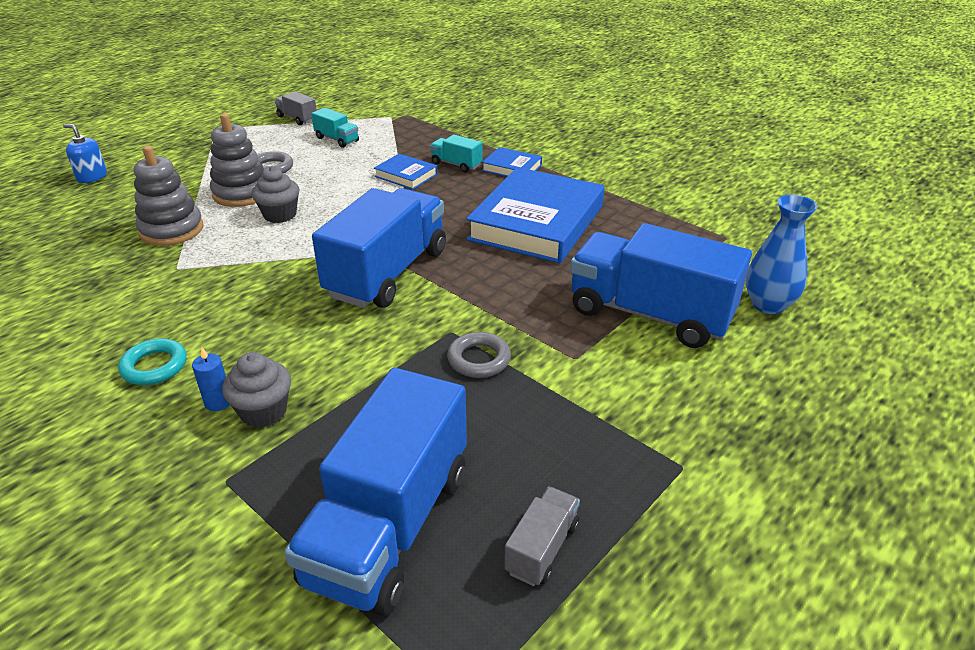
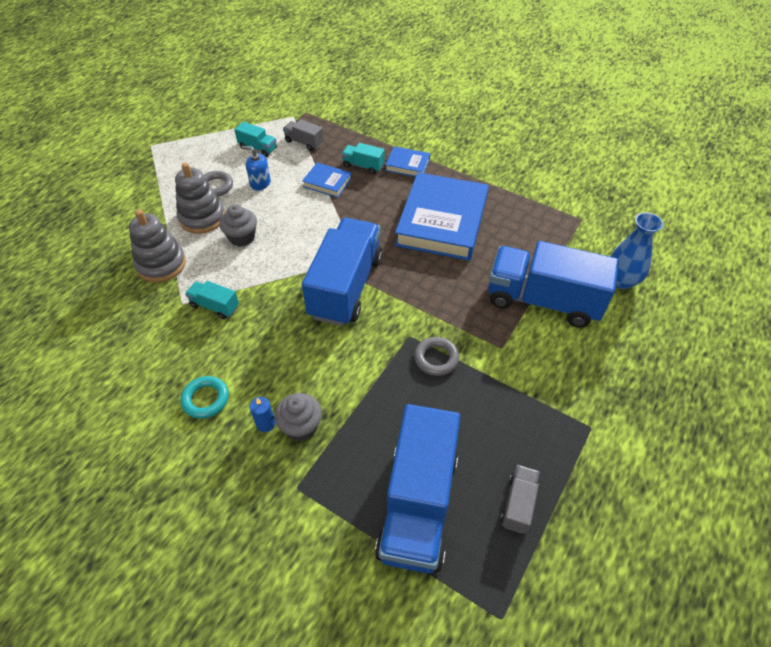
camera: 10 degrees left, 15 degrees up
blue soap dispenser [63,124,107,183] -> blue soap dispenser moved to [242,146,271,191]
grey truck [274,91,317,125] -> grey truck moved to [283,119,324,151]
none -> turquoise truck [185,281,239,319]

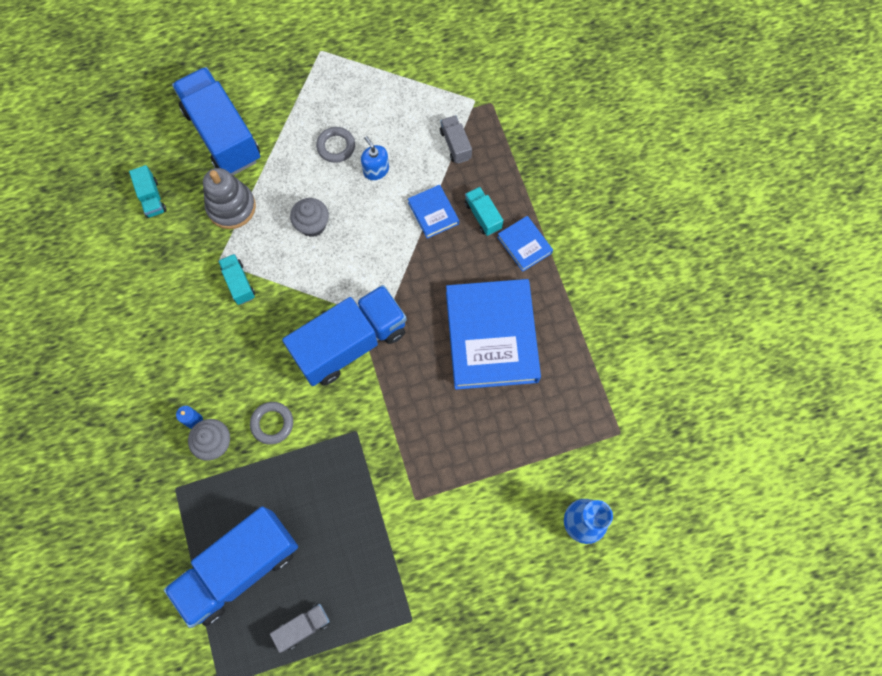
camera: 40 degrees right, 20 degrees up
grey stacking toy [175,162,225,234] -> none
turquoise ring [181,376,229,419] -> none
turquoise truck [234,121,277,157] -> turquoise truck moved to [129,165,167,218]
blue book [395,172,489,261] -> blue book turned 60 degrees counterclockwise [446,279,541,390]
grey ring [414,337,459,376] -> grey ring moved to [250,402,293,445]
blue truck [488,241,619,328] -> blue truck moved to [172,67,260,175]

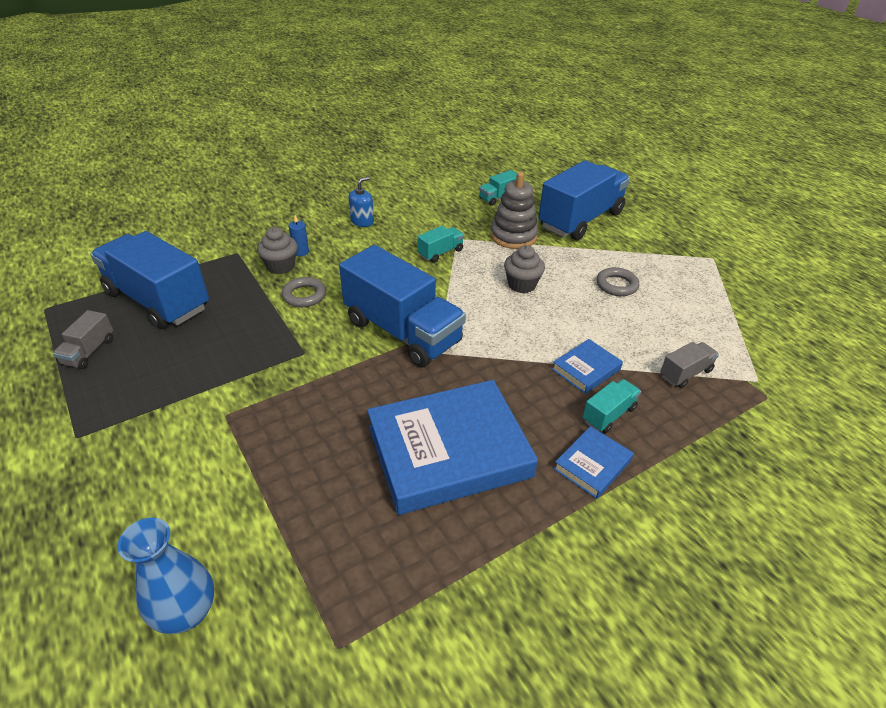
camera: 75 degrees right, 30 degrees down
grey truck [270,604,330,653] -> grey truck turned 60 degrees clockwise [53,310,113,369]
blue soap dispenser [361,136,389,180] -> blue soap dispenser moved to [349,177,374,227]

